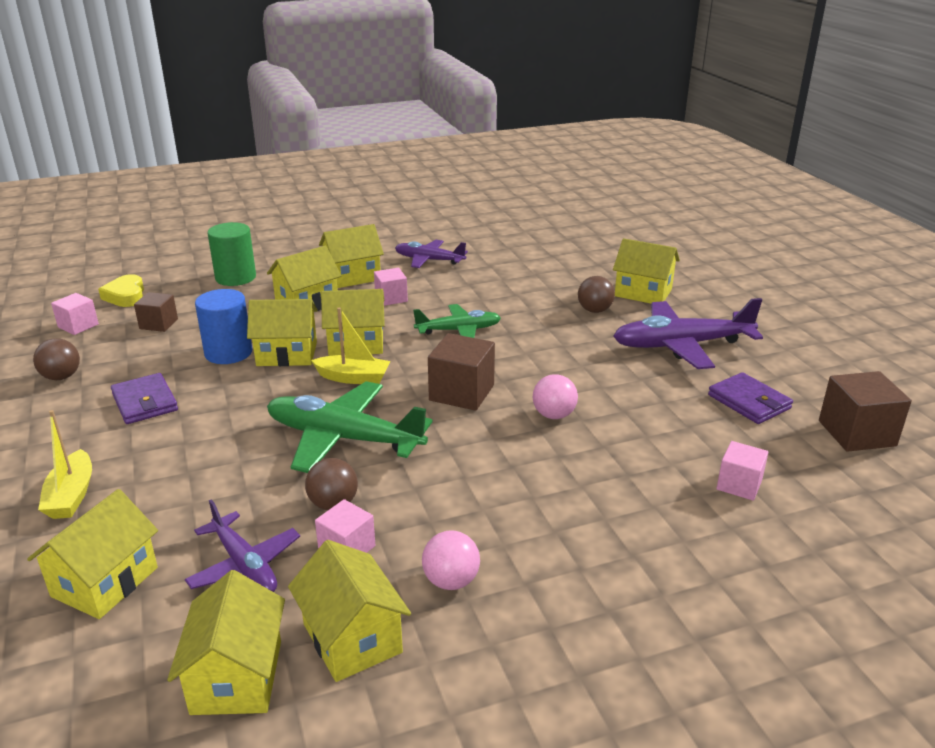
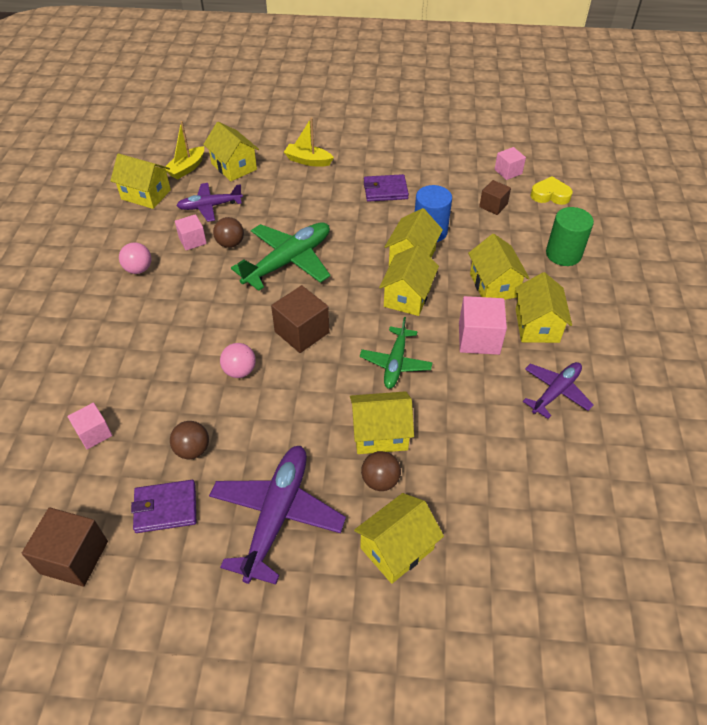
camera: 115 degrees right, 20 degrees up
brown ball [33,338,80,380] -> brown ball moved to [170,421,209,459]
yellow house [288,540,411,682] -> yellow house moved to [350,391,414,454]
yellow boat [311,307,390,384] -> yellow boat moved to [163,121,204,179]
pink cube [374,268,408,306] -> pink cube [459,296,507,355], size x1.60

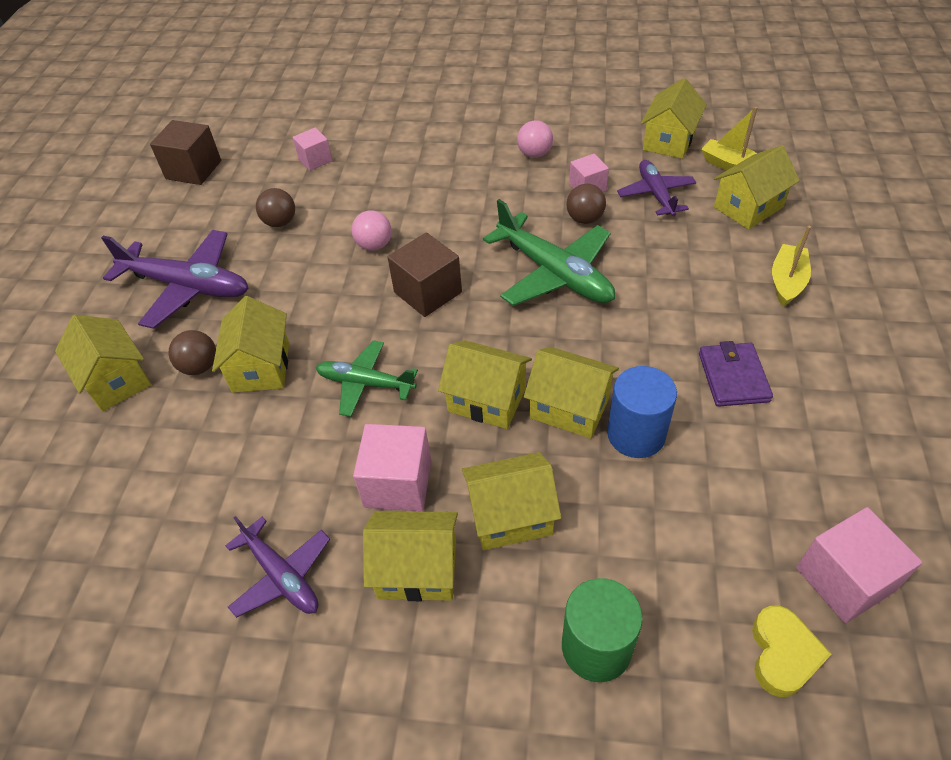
camera: 95 degrees right, 0 degrees up
purple wallet [131,480,196,533] -> none
brown cube [479,180,511,215] -> none
pink cube [494,147,526,180] -> pink cube [796,507,922,623], size x1.60

